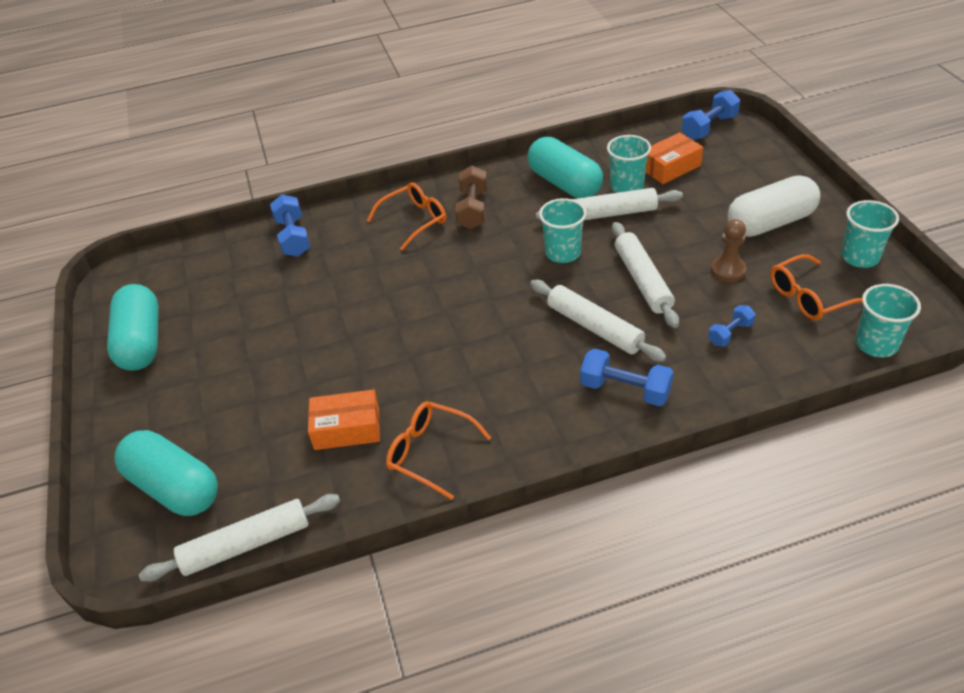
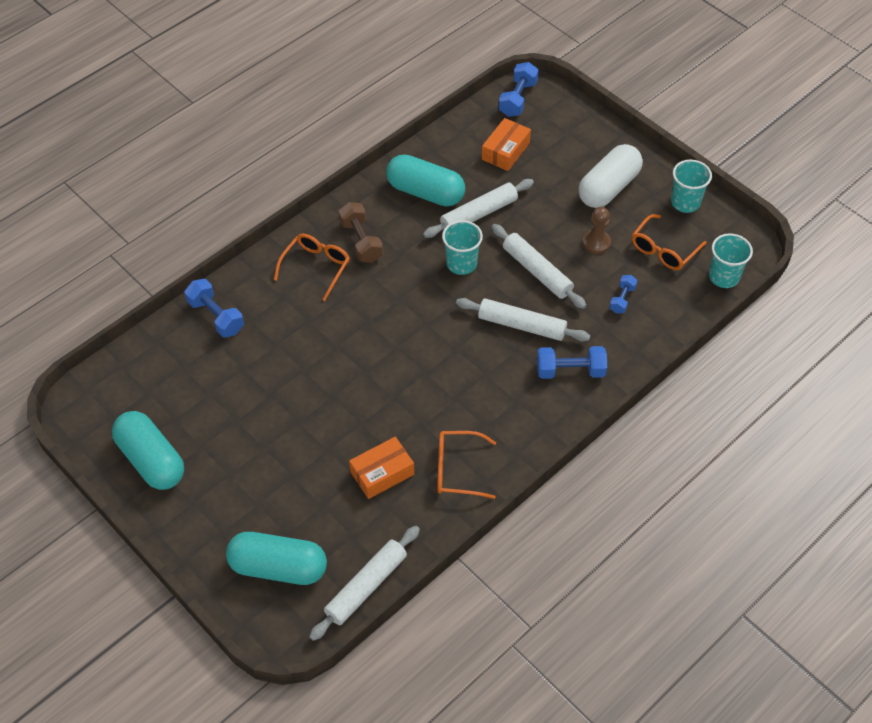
camera: 30 degrees left, 10 degrees up
turquoise cup [607,135,651,193] -> none

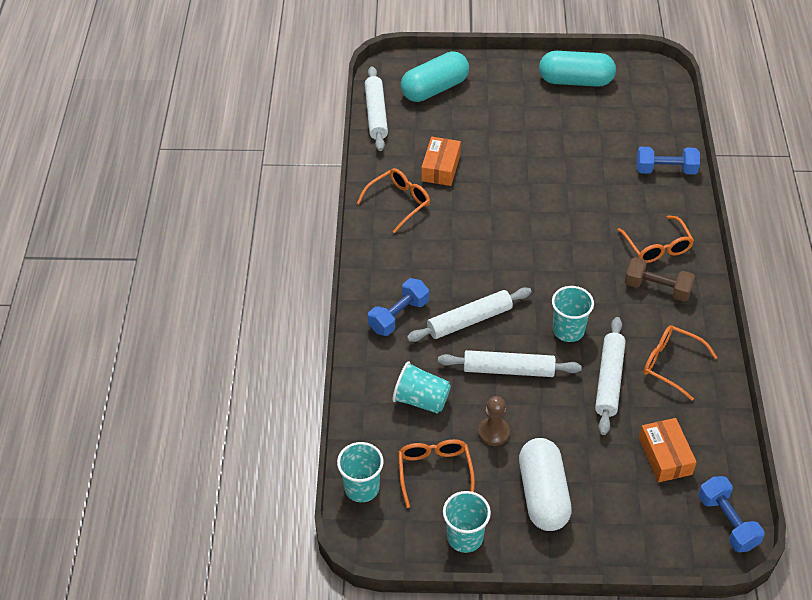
camera: 135 degrees right, 5 degrees down
turquoise capsule [386,154,465,206] -> orange glasses [643,325,718,401]
blue dumbbell [609,275,637,313] -> turquoise cup [392,361,451,414]

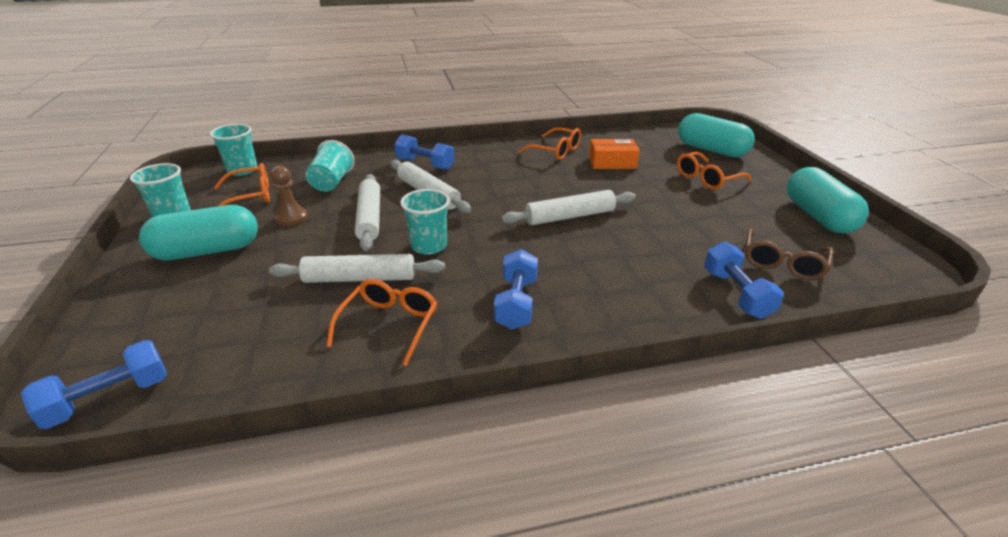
camera: 75 degrees right, 15 degrees down
white rolling pin [365,67,388,151] -> white rolling pin moved to [501,190,636,225]
white capsule [519,438,572,531] -> turquoise capsule [139,205,258,261]
orange glasses [618,216,694,263] -> orange glasses moved to [677,152,751,189]
brown dumbbell [625,257,695,302] -> blue dumbbell [494,249,538,330]
orange box [639,418,697,483] -> none
none -> brown glasses [745,229,833,280]

